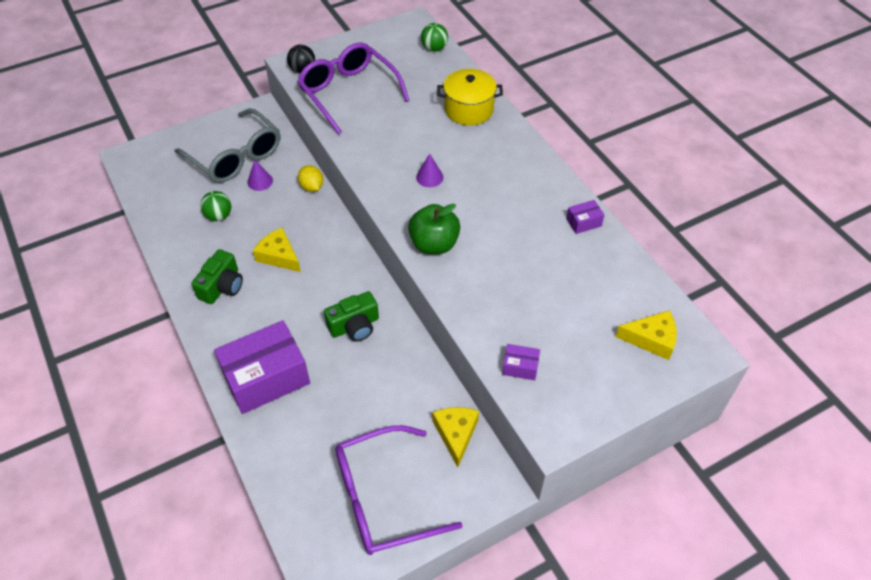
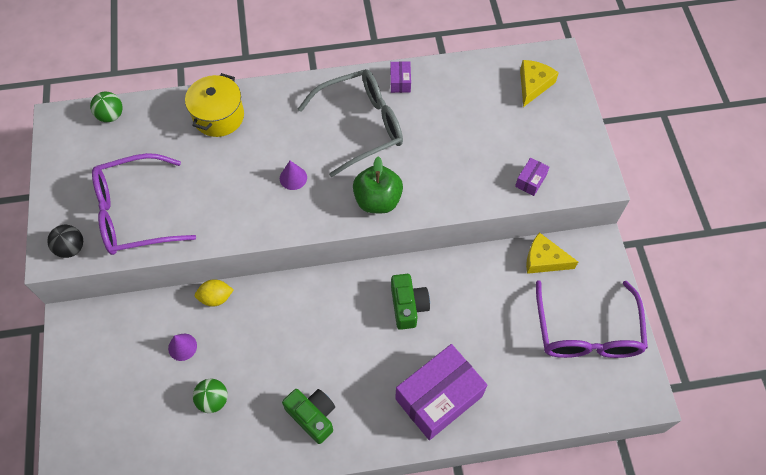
camera: 70 degrees left, 10 degrees up
grey glasses [175,108,280,183] -> grey glasses moved to [298,69,403,177]
purple box [214,320,310,414] -> purple box turned 60 degrees clockwise [395,344,487,440]
yellow cheese [253,227,301,272] -> none

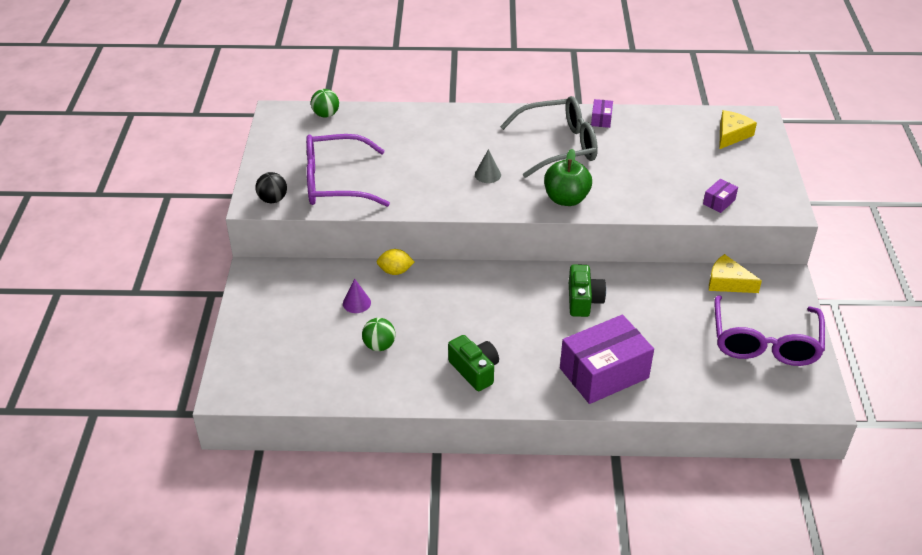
camera: 10 degrees right, 20 degrees down
yellow pot [185,73,244,137] -> none
purple cone [280,161,307,190] -> grey cone [475,149,501,183]

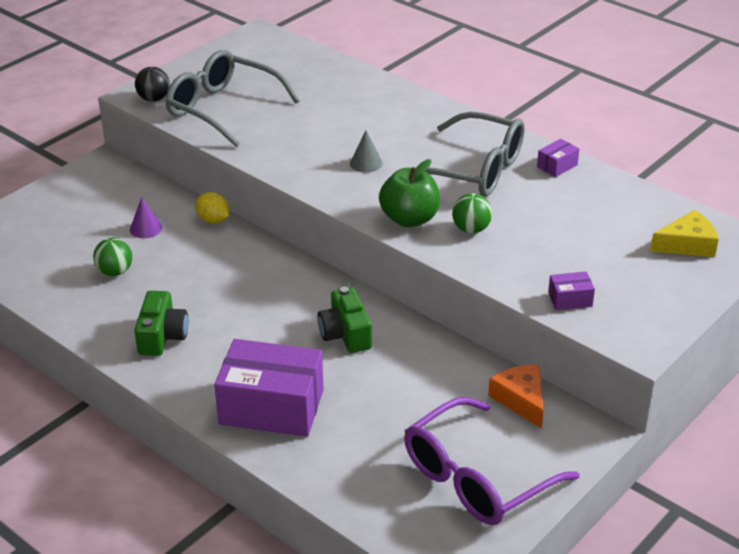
camera: 40 degrees right, 5 degrees down
purple glasses [306,134,390,207] -> grey glasses [165,50,300,147]
green ball [311,89,339,118] -> green ball moved to [452,193,492,233]
green camera [569,264,606,317] -> green camera turned 120 degrees clockwise [318,287,372,353]
yellow cheese [709,254,762,293] -> orange cheese [488,364,543,429]

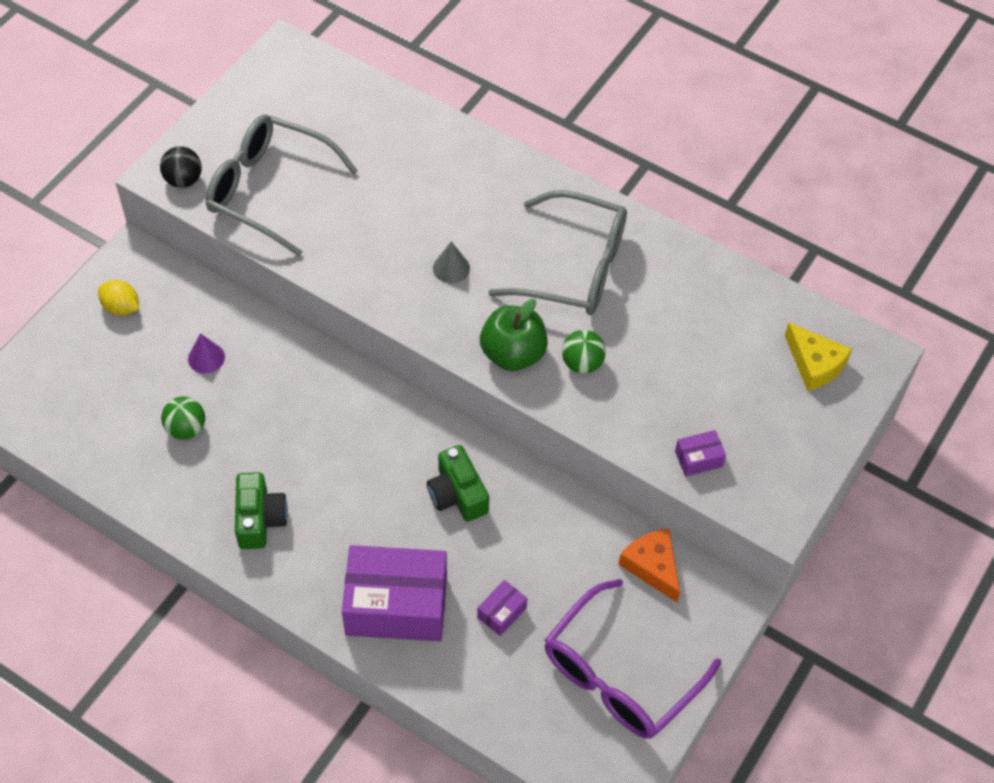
camera: 10 degrees left, 20 degrees up
yellow lemon [195,192,229,223] -> yellow lemon moved to [98,280,139,316]
purple box [537,139,579,177] -> purple box moved to [477,580,528,636]
yellow cheese [650,210,719,257] -> yellow cheese turned 75 degrees clockwise [785,323,852,391]

